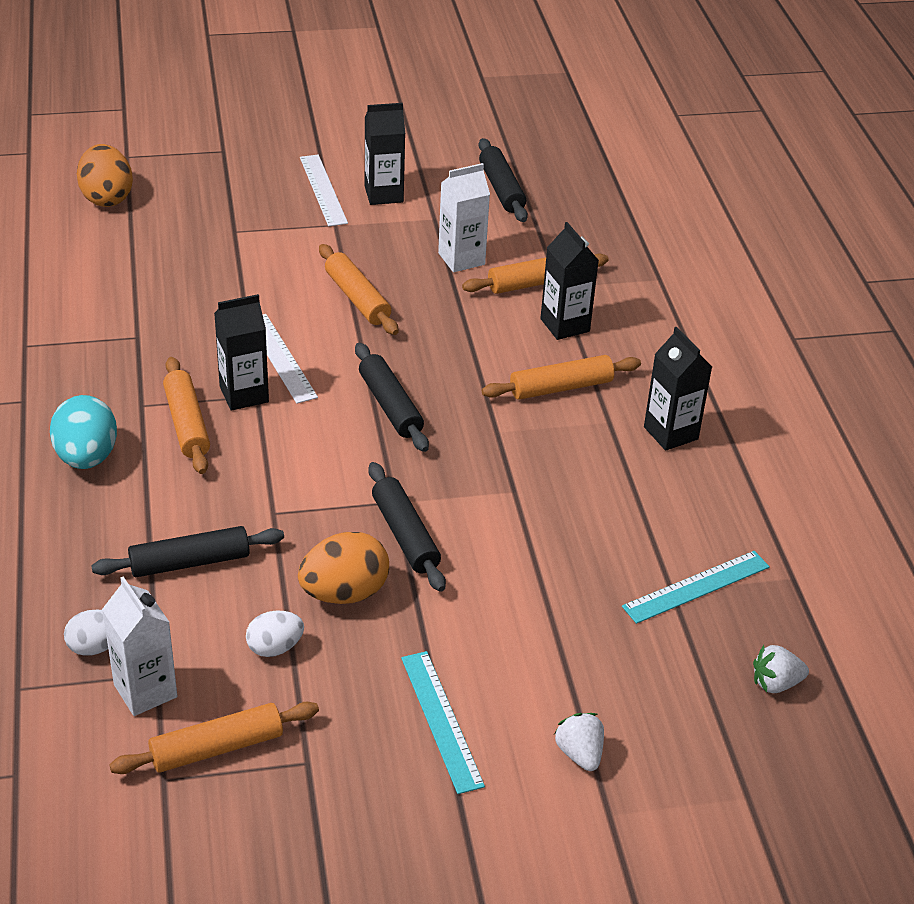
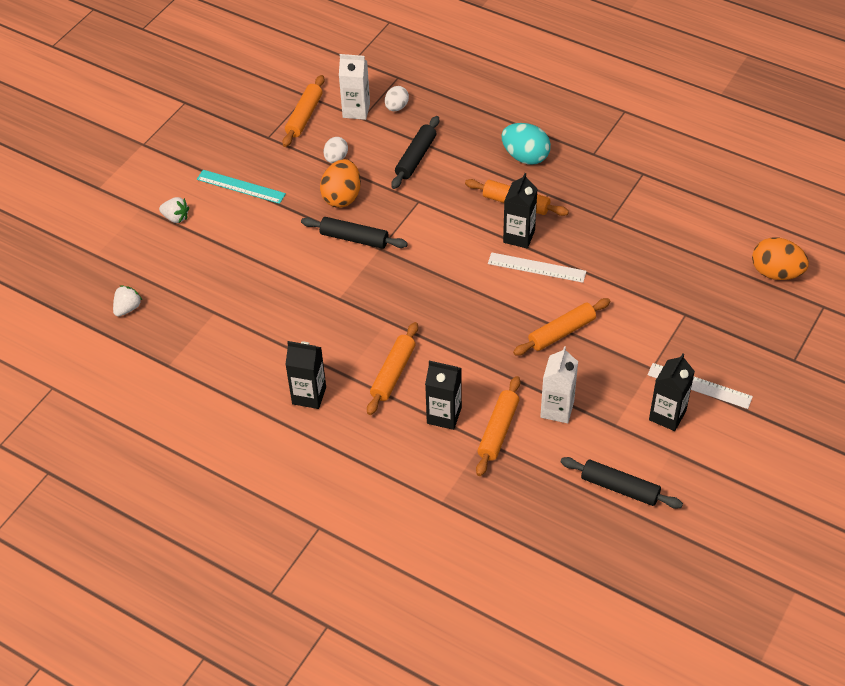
camera: 135 degrees right, 10 degrees up
orange rolling pin [319,244,399,335] -> orange rolling pin turned 45 degrees counterclockwise [513,298,610,356]
black rolling pin [355,343,429,452] -> none
turquoise ruler [622,551,770,624] -> none

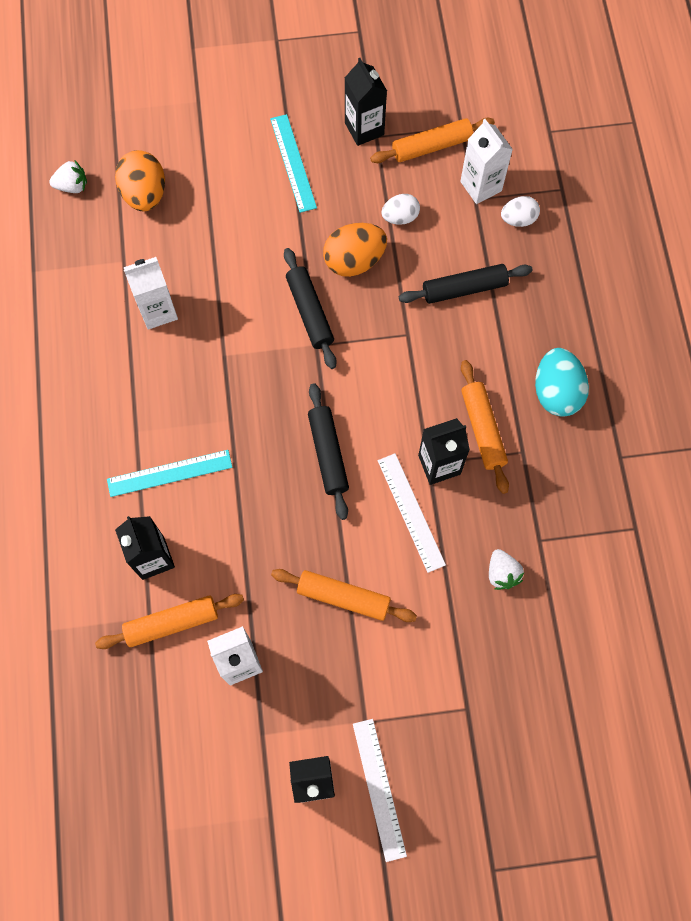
camera: 50 degrees right, 20 degrees up
white strawberry [159,197,189,223] -> white strawberry moved to [489,549,524,590]
black carton [285,341,326,409] -> black carton moved to [345,58,387,146]
orange rolling pin [367,322,418,415] -> turquoise ruler [107,450,233,497]
black rolling pin [561,457,683,509] -> black rolling pin moved to [308,383,349,520]
orange egg [752,237,809,280] -> orange egg moved to [115,150,165,211]
none -> white carton [124,257,178,329]

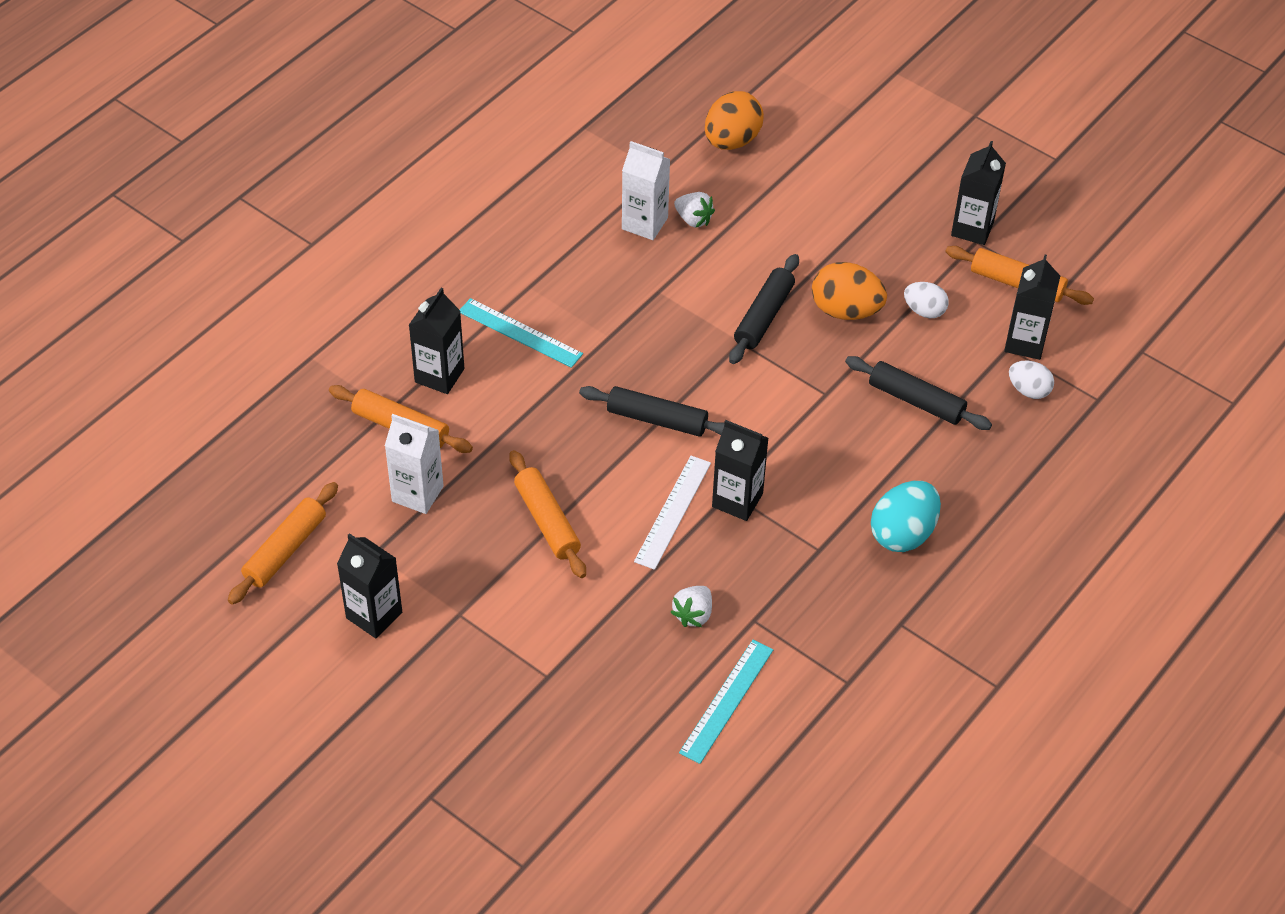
camera: 45 degrees right, 20 degrees down
white strawberry [49,160,87,193] -> white strawberry moved to [674,192,715,227]
turquoise ruler [270,114,317,213] -> turquoise ruler moved to [679,640,773,764]
black rolling pin [308,383,349,520] -> black rolling pin turned 75 degrees clockwise [579,386,724,437]
white ruler [353,719,407,862] -> none
white carton [460,119,513,204] -> black carton [1004,255,1060,360]
orange rolling pin [461,360,509,494] -> orange rolling pin moved to [228,482,338,605]

